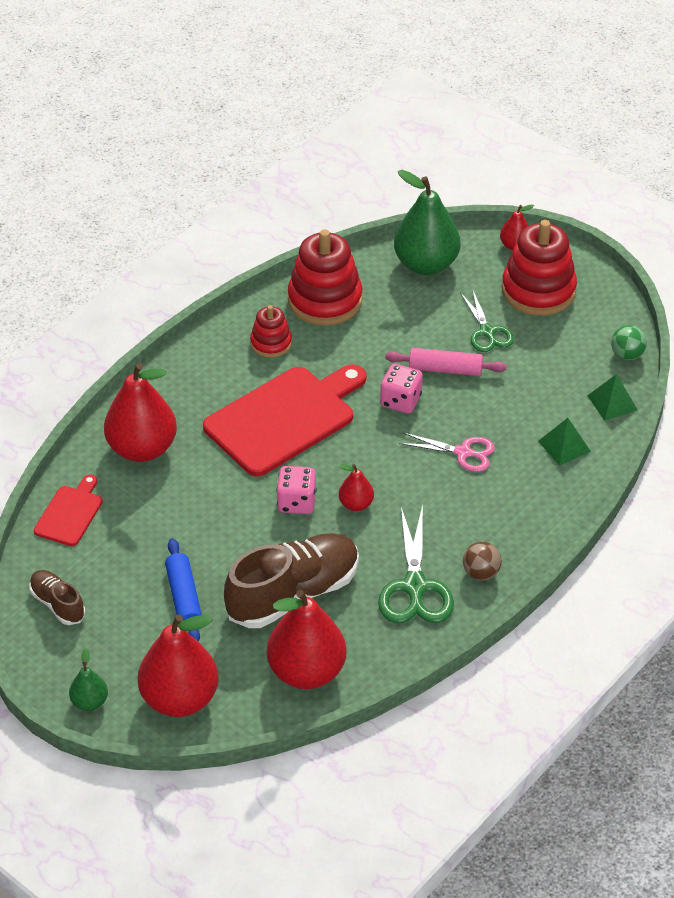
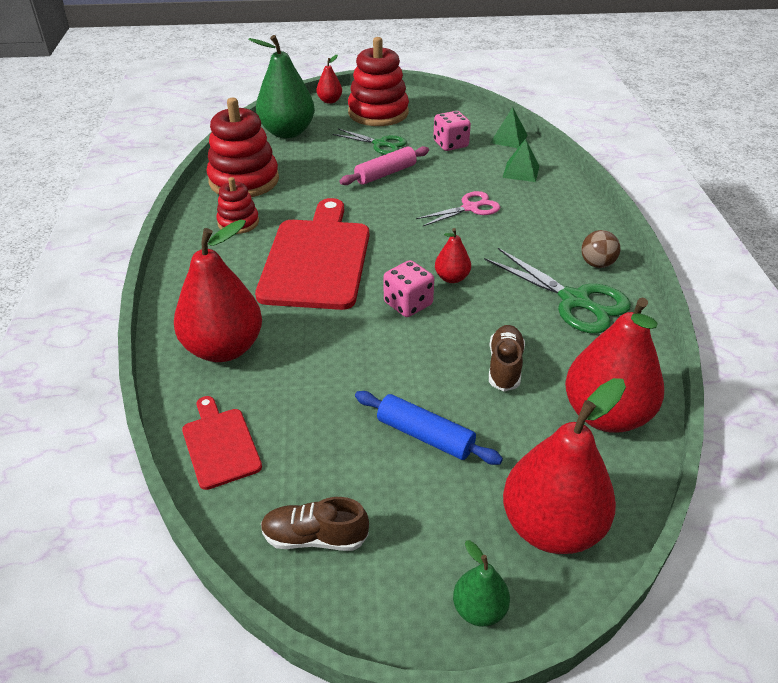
camera: 45 degrees left, 5 degrees down
brown shoe [224,533,359,628] -> brown shoe [489,325,525,391], size x0.51
pink dice [380,364,423,414] -> pink dice moved to [433,111,471,151]
green ball [611,325,647,360] -> none

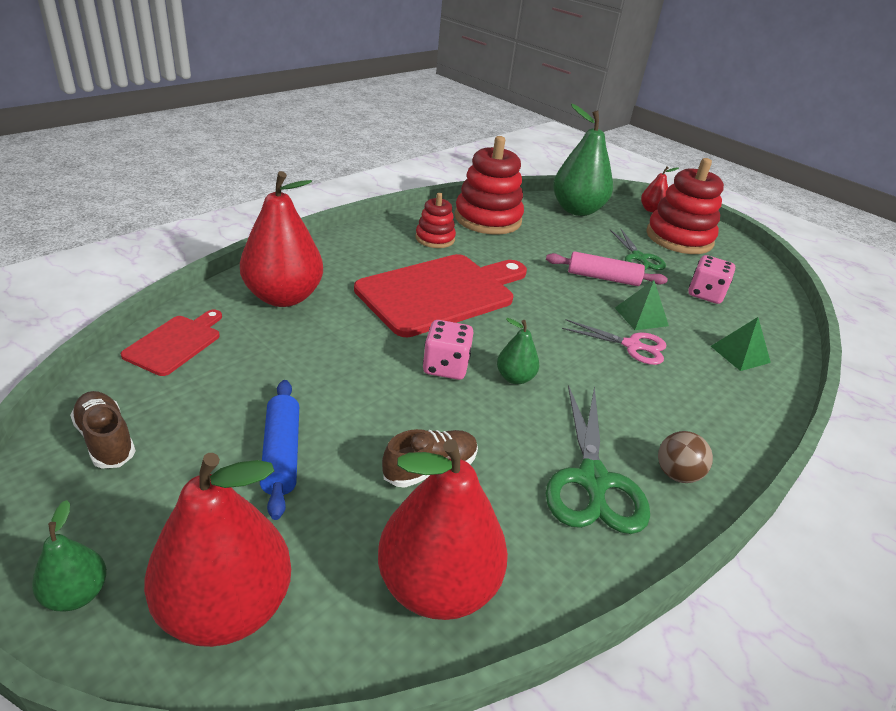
camera: 45 degrees right, 5 degrees down
red pear [435,228,471,283] -> green pear [497,318,539,384]
green pyramid [490,107,528,148] -> green pyramid moved to [615,280,669,330]

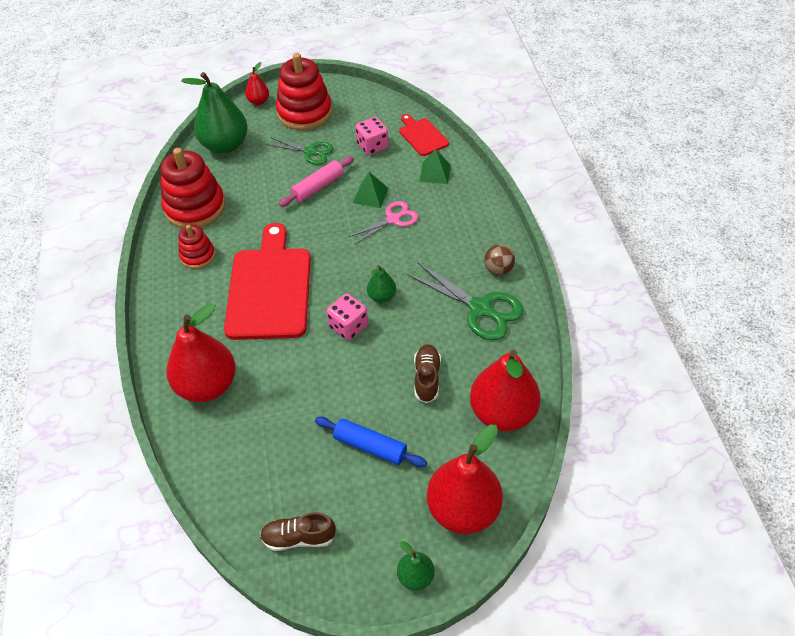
camera: 50 degrees left, 15 degrees up
red cutting board [121,310,222,376] -> red cutting board moved to [399,114,449,156]

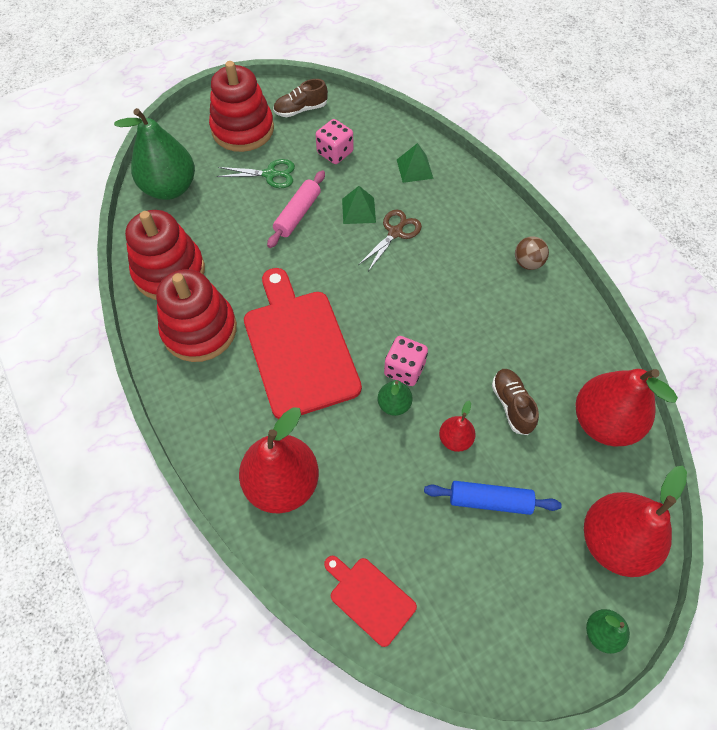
camera: 20 degrees left, 10 degrees up
red stacking toy [179,225,215,269] -> red stacking toy [156,269,237,362], size x1.83
red pear [245,62,269,105] -> red pear moved to [439,400,476,452]
brown shoe [260,512,336,551] -> brown shoe moved to [273,79,328,117]
pink scissors [349,201,418,244] -> brown scissors [358,210,422,271]
green pear [367,265,396,303] -> green pear moved to [378,380,412,416]
red cutting board [399,114,449,156] -> red cutting board moved to [324,556,417,647]
green scissors [407,263,524,340] -> none

